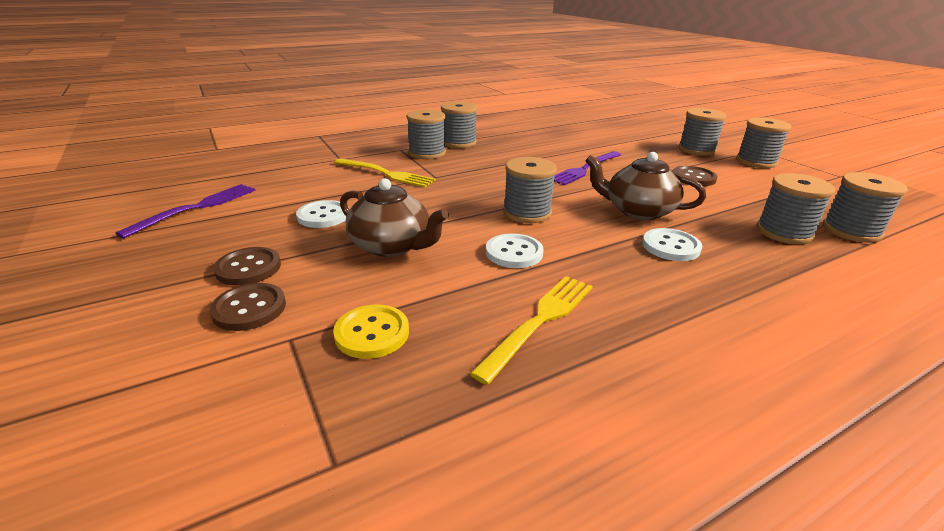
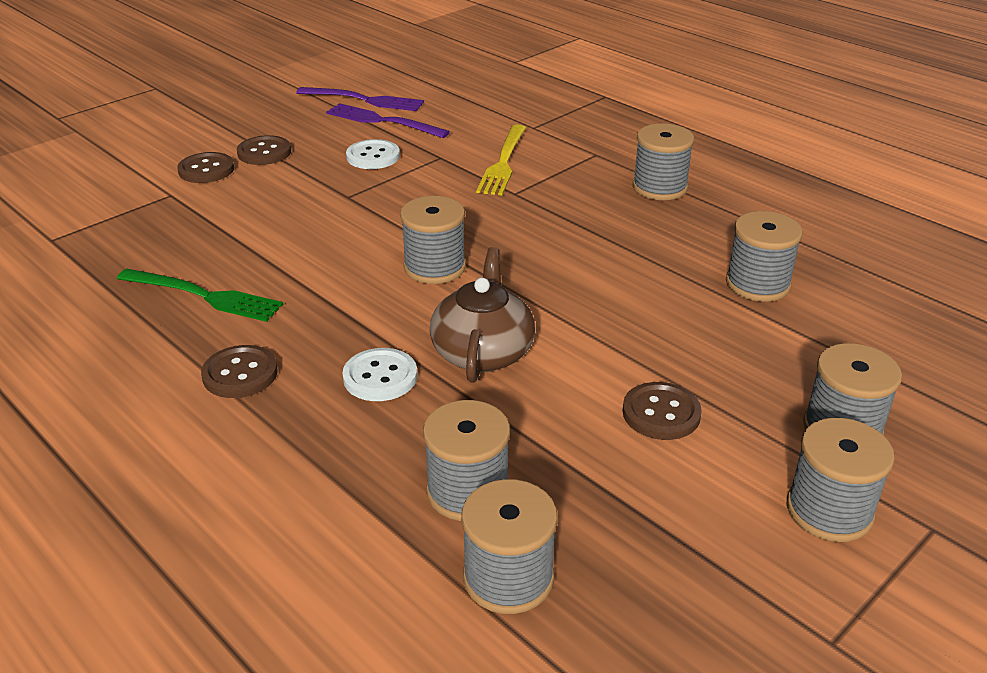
camera: 75 degrees right, 5 degrees up
yellow button [333,304,409,359] -> none
brown teapot [340,178,449,257] -> none
grey spool [407,110,446,159] -> grey spool moved to [726,211,803,302]
yellow fork [470,276,593,385] -> green fork [117,269,284,322]
white button [486,233,543,268] -> none
purple fork [554,151,621,185] -> purple fork moved to [326,103,450,138]
none -> brown button [201,345,278,398]

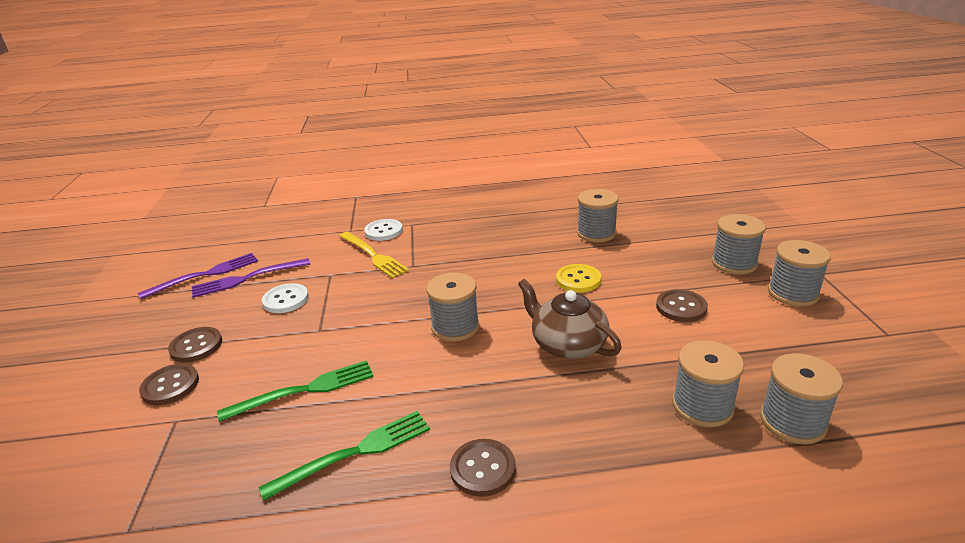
camera: 50 degrees left, 5 degrees down
white button [342,348,417,401] -> white button moved to [364,219,403,241]
grey spool [632,124,694,200] -> none
none -> green fork [217,360,374,422]
none -> yellow button [556,264,601,293]

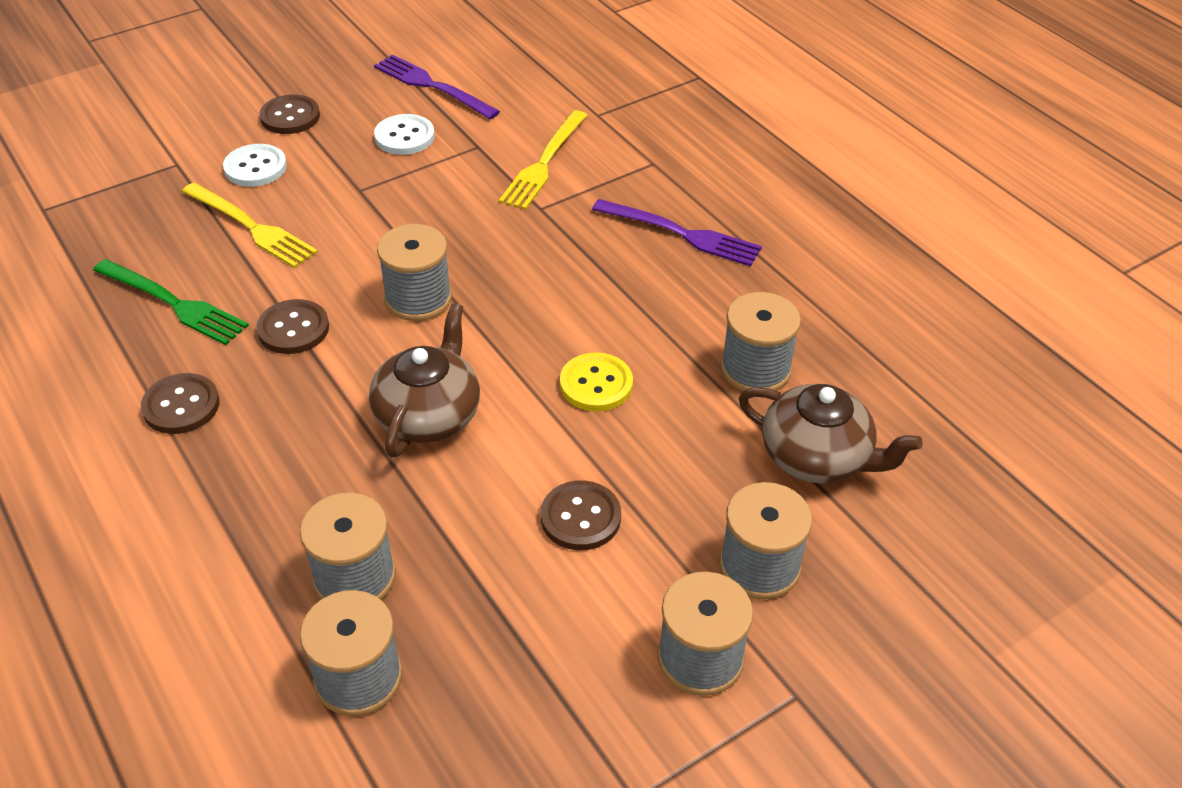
camera: 60 degrees right, 15 degrees up
purple fork [138,253,258,299] -> purple fork moved to [592,199,762,266]
brown button [139,364,199,405] -> brown button moved to [256,299,329,354]
green fork [217,360,374,422] -> yellow fork [182,182,318,268]
white button [364,219,403,241] -> white button moved to [223,144,287,187]
none -> brown teapot [739,384,923,483]

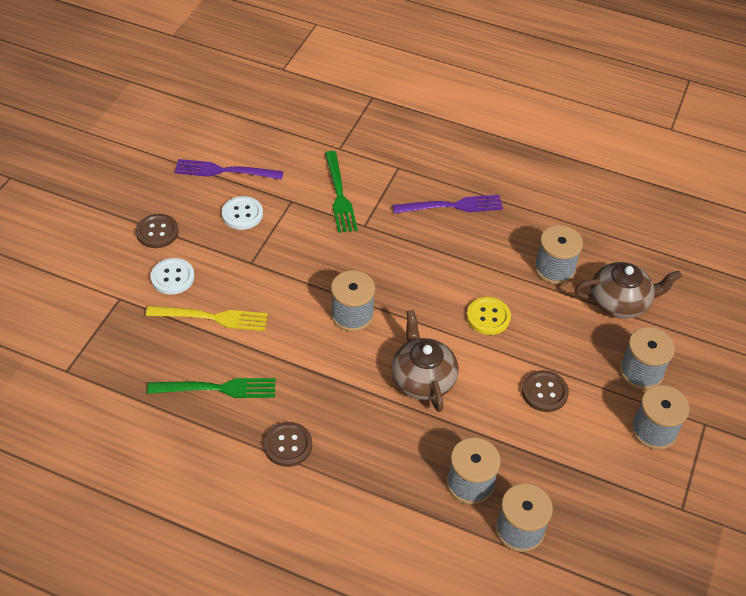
camera: 35 degrees left, 5 degrees up
brown button [256,299,329,354] -> none
yellow fork [499,110,588,210] -> green fork [325,151,358,233]

